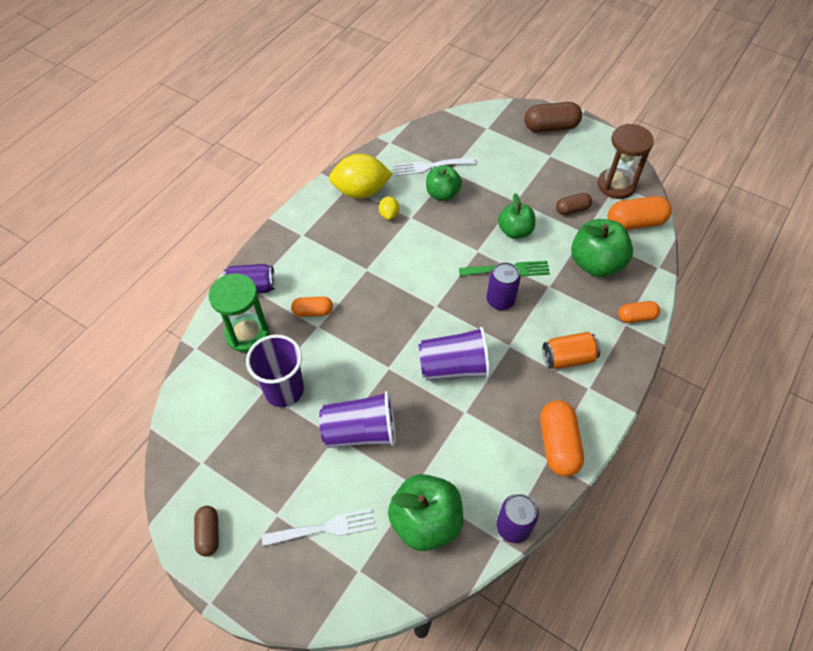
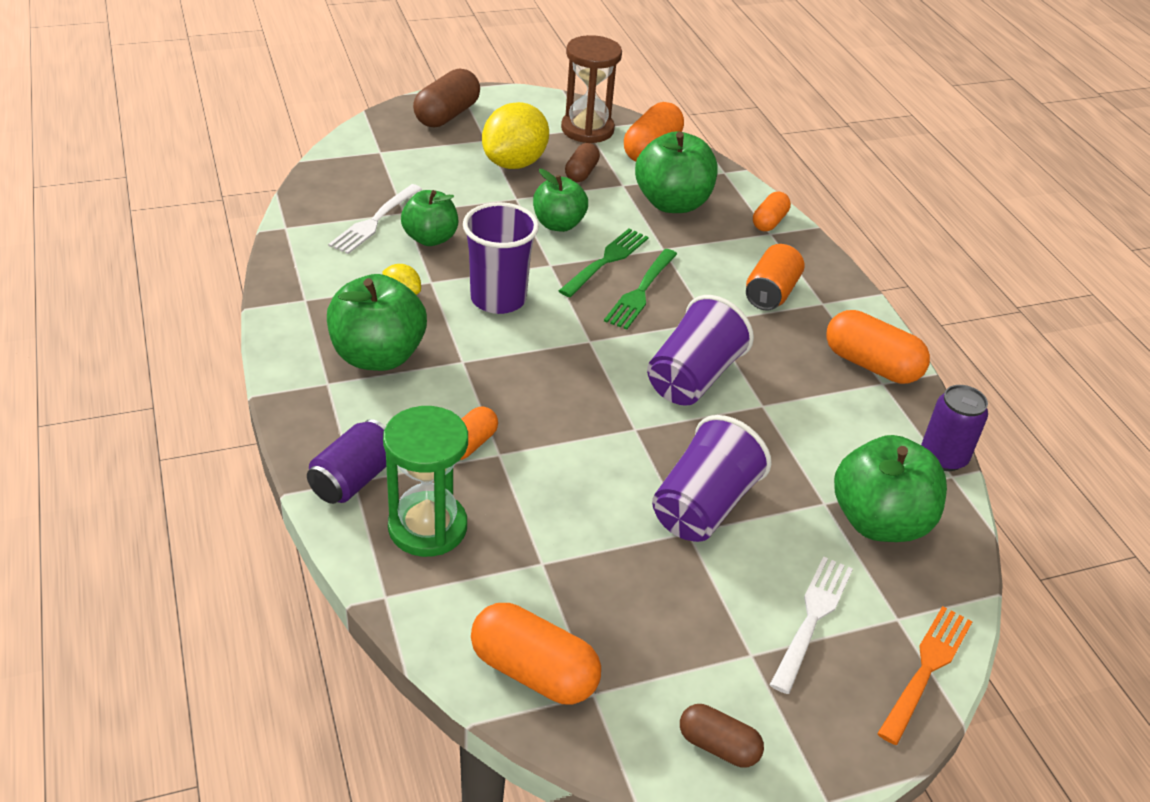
camera: 55 degrees left, 15 degrees down
purple cup [246,335,304,407] -> purple cup moved to [463,202,539,314]
yellow lemon [329,154,393,199] -> yellow lemon moved to [482,102,549,169]
purple can [486,262,521,310] -> green fork [604,249,677,330]
none -> green apple [327,274,427,371]
none -> orange capsule [471,603,601,704]
none -> orange fork [877,606,973,745]

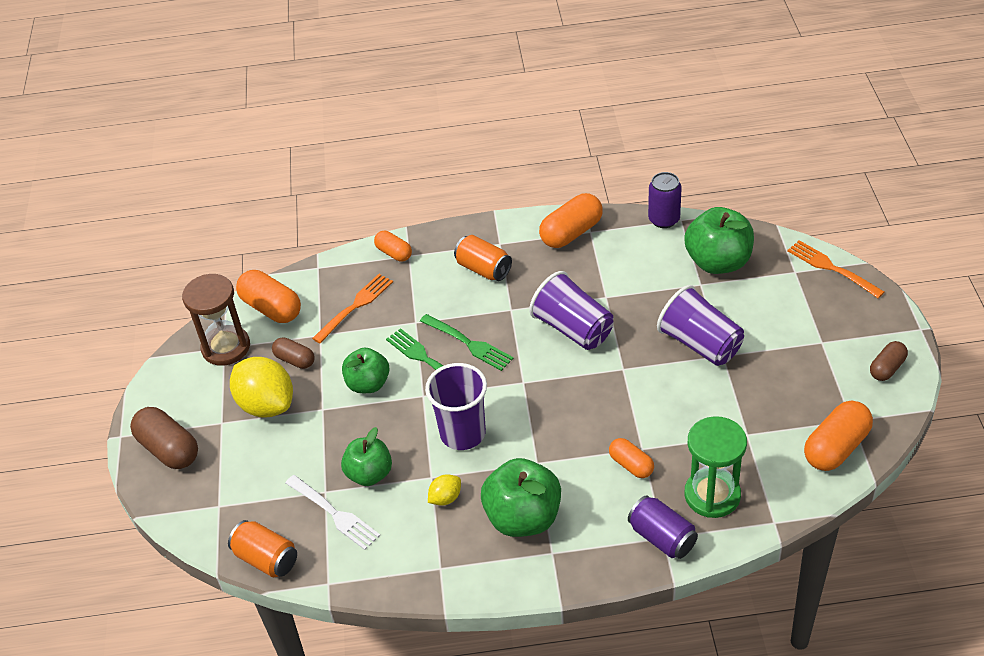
camera: 70 degrees left, 5 degrees up
green apple [635,131,718,213] -> orange fork [312,274,393,344]
white fork [770,556,853,694] -> none
none -> orange can [228,520,297,577]

